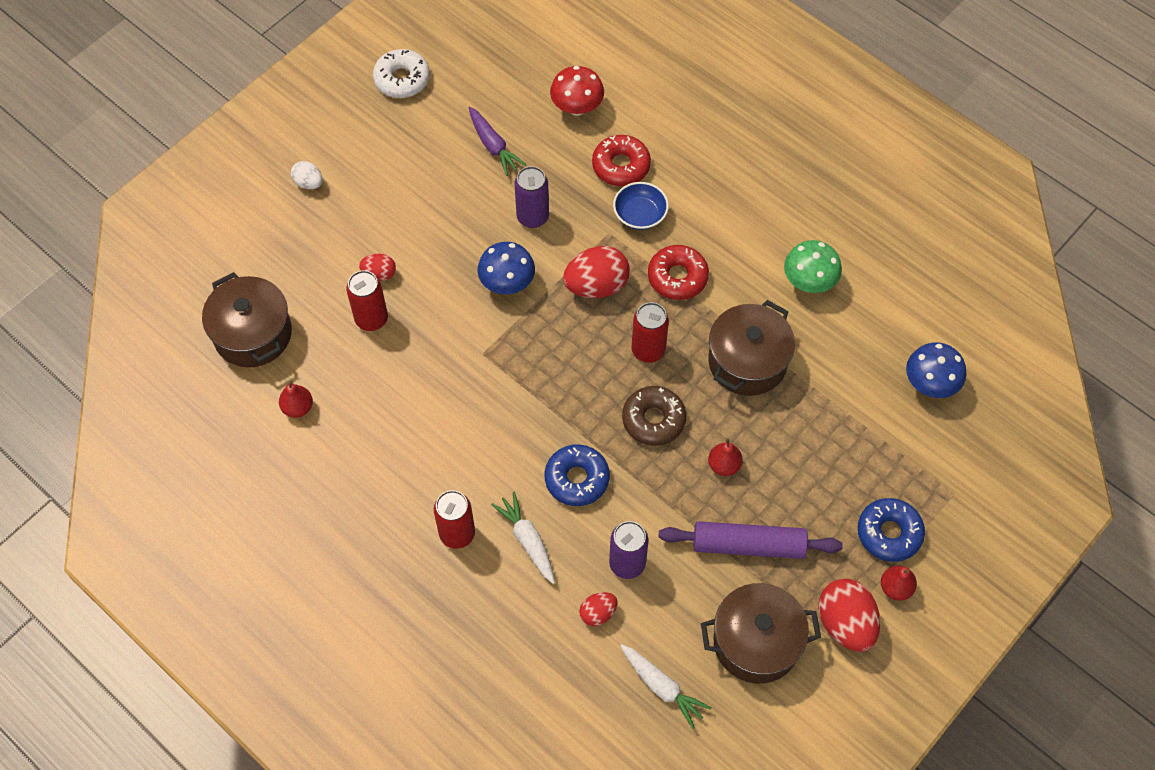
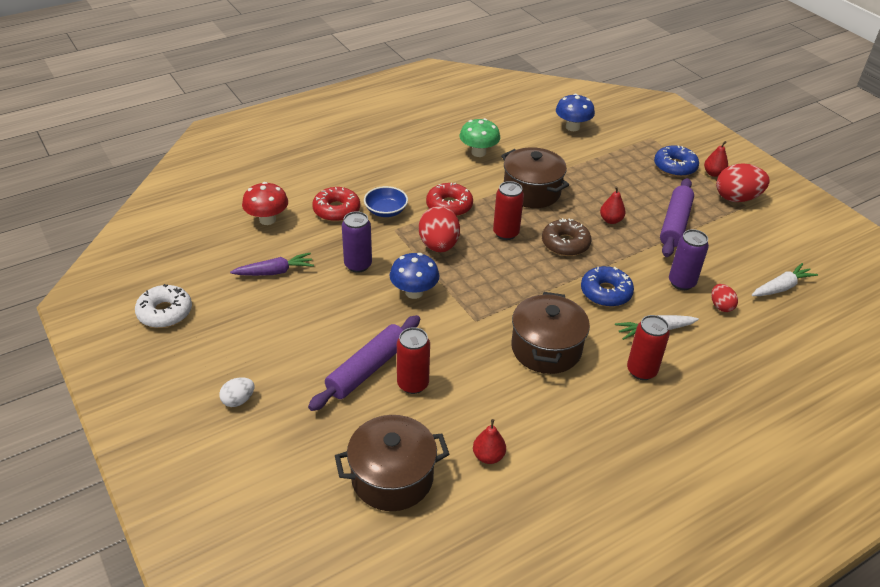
camera: 75 degrees left, 20 degrees down
red egg [359,254,396,281] -> purple rolling pin [308,315,420,411]
brown pot [701,583,821,684] -> brown pot moved to [511,292,590,374]

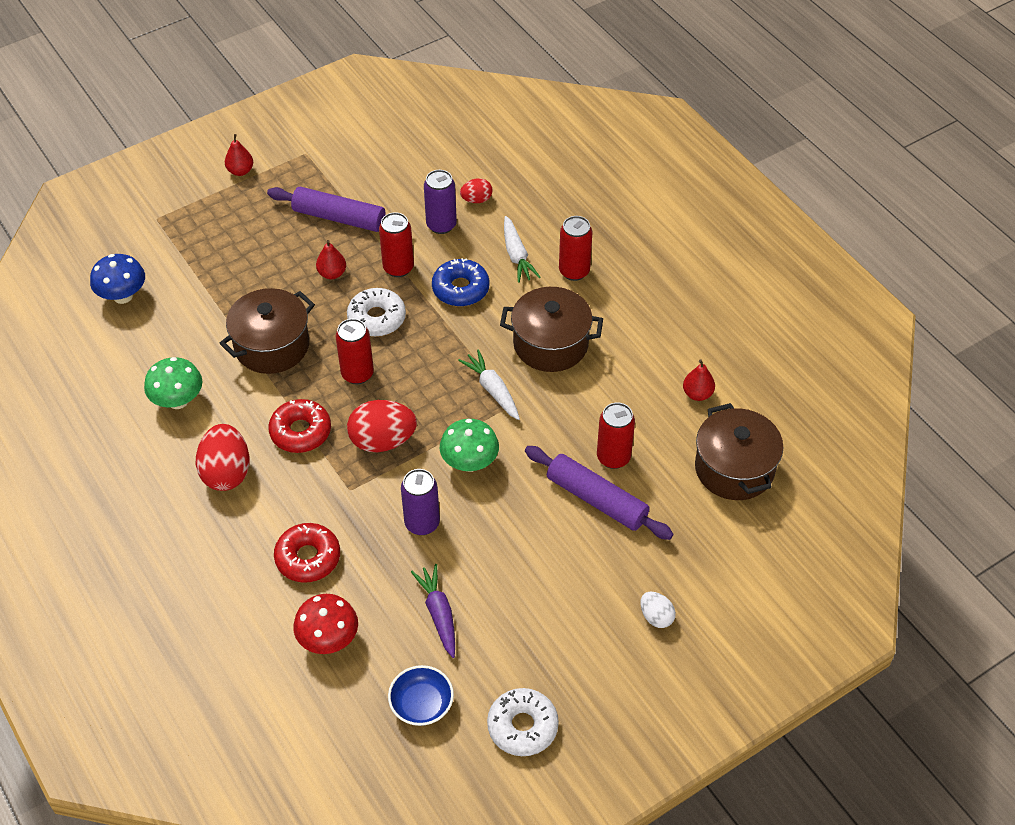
camera: 90 degrees left, 10 degrees up
blue bowl [364,186,408,217] -> blue bowl moved to [388,665,454,726]
blue mushroom [389,253,440,299] -> green mushroom [440,419,499,472]
brown donut [542,218,591,256] -> white donut [347,288,406,337]
blue donut [654,145,699,177] -> none
red egg [716,163,770,202] -> red egg moved to [196,424,250,491]
white carrot [752,263,818,296] -> white carrot moved to [458,350,520,420]
none -> red can [379,212,414,277]

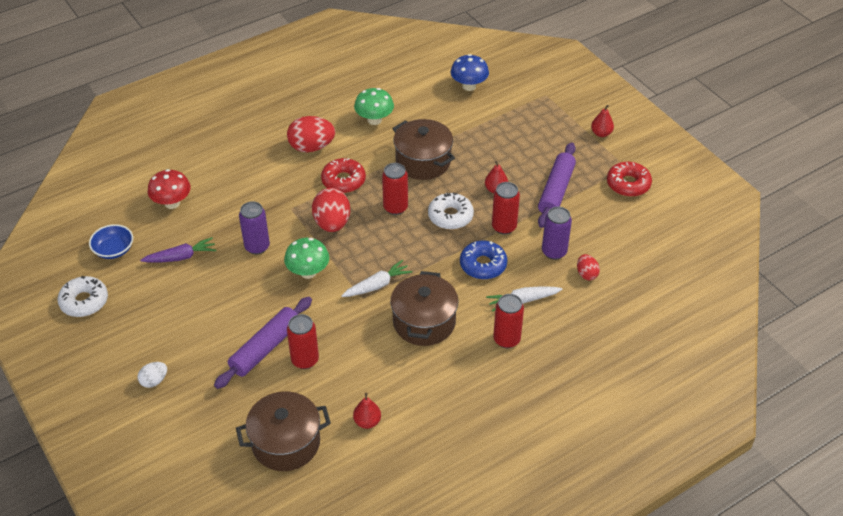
camera: 90 degrees right, 5 degrees down
red donut [274,523,340,583] -> red donut moved to [607,162,652,197]

